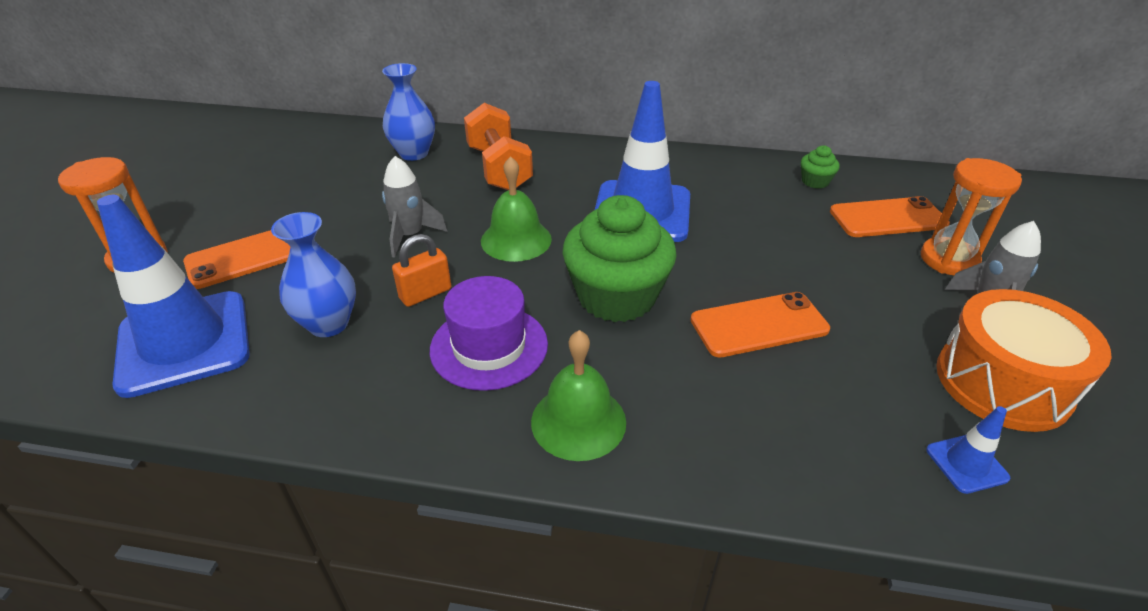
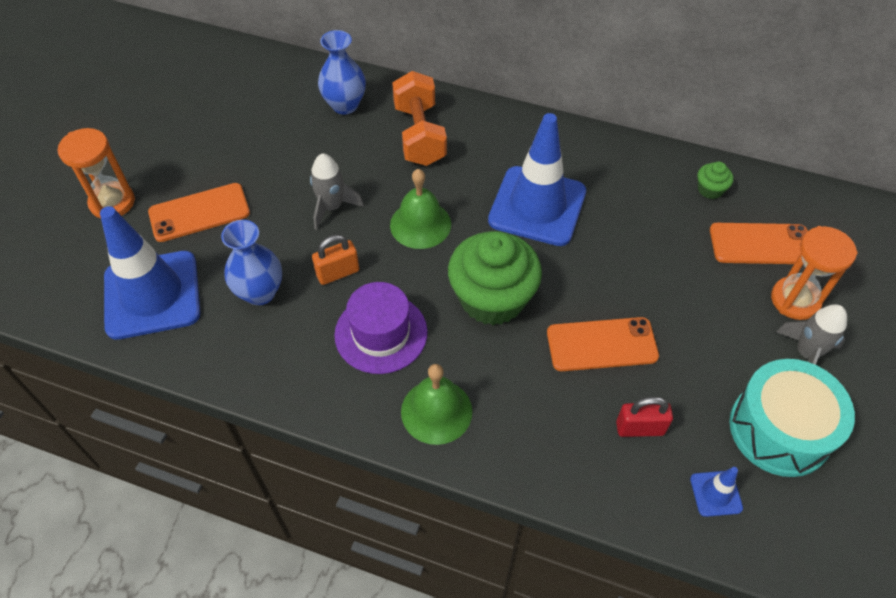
camera: 10 degrees right, 15 degrees up
orange drum [936,289,1112,432] -> turquoise drum [730,359,855,477]
none -> red padlock [616,397,673,437]

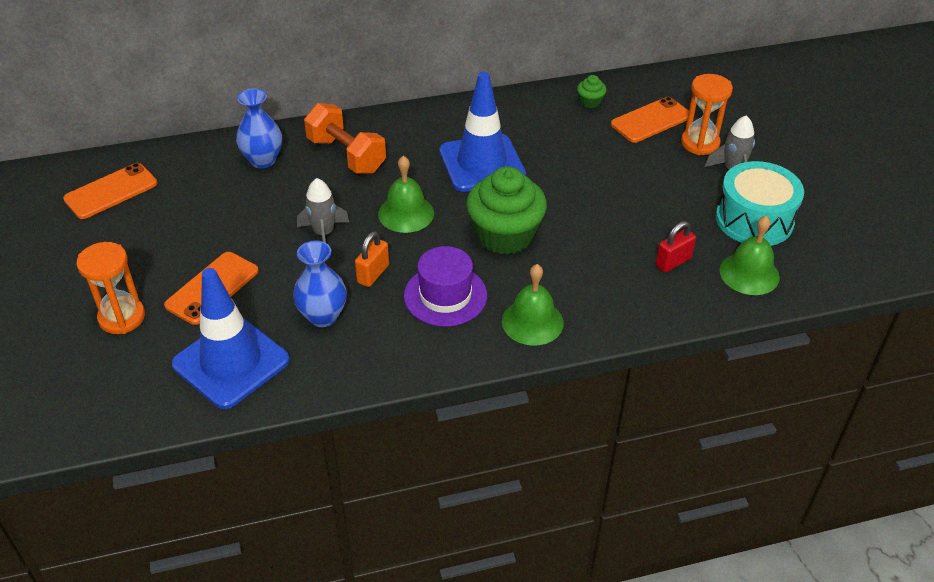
camera: 35 degrees left, 10 degrees down
orange phone [547,317,659,371] -> orange phone moved to [63,163,157,219]
blue traffic cone [690,467,743,517] -> green bell [720,216,780,295]

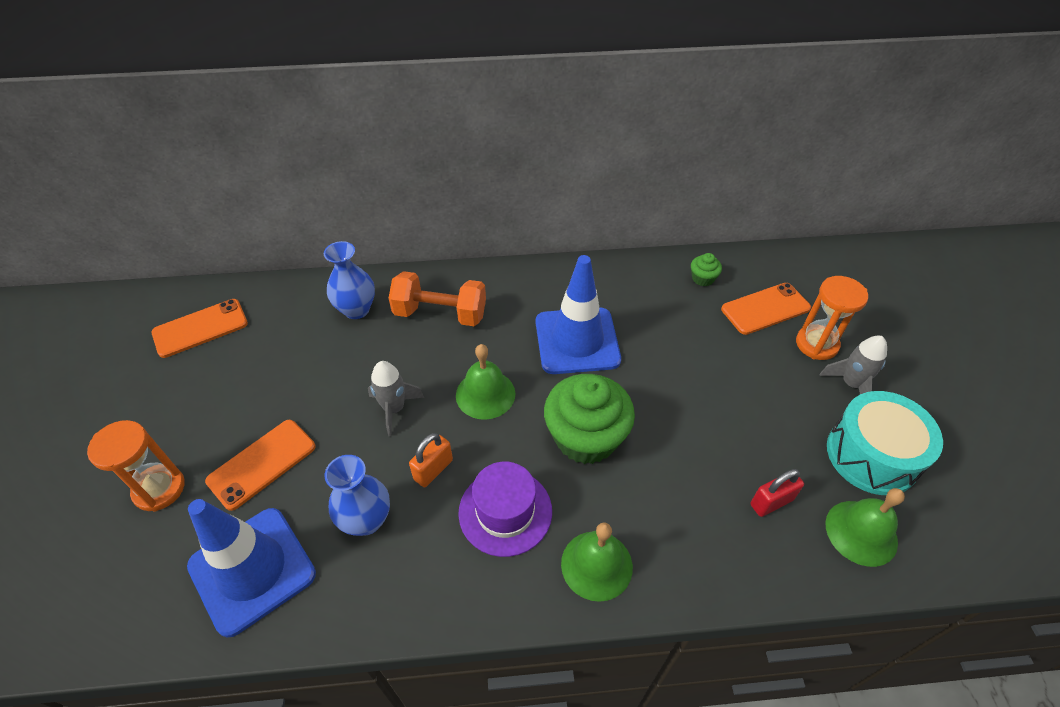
camera: 10 degrees right, 5 degrees up
orange dumbbell [304,103,386,173] -> orange dumbbell turned 45 degrees counterclockwise [389,271,486,326]

